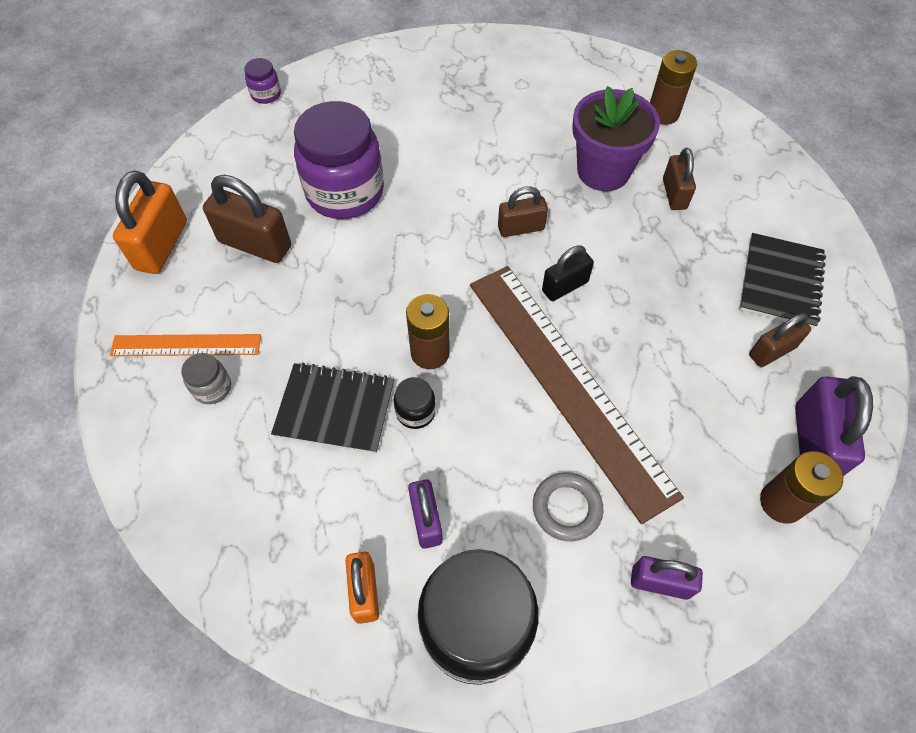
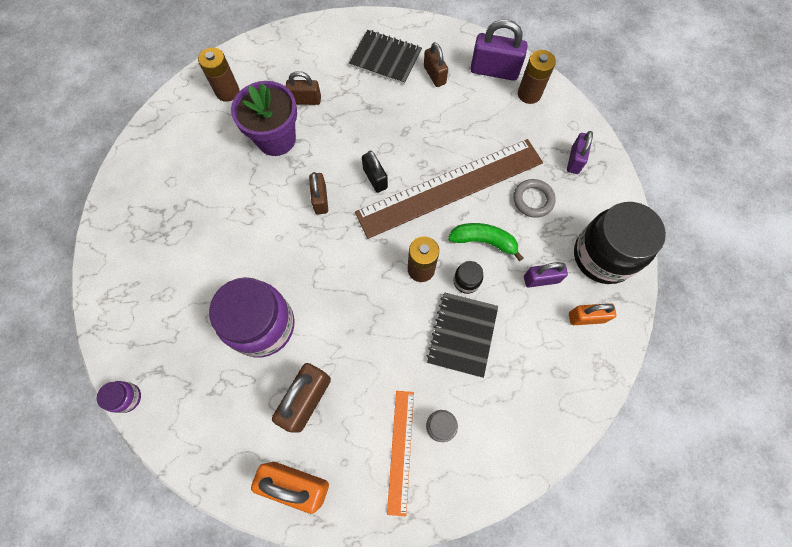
camera: 85 degrees left, 10 degrees up
none -> green banana [448,223,524,261]

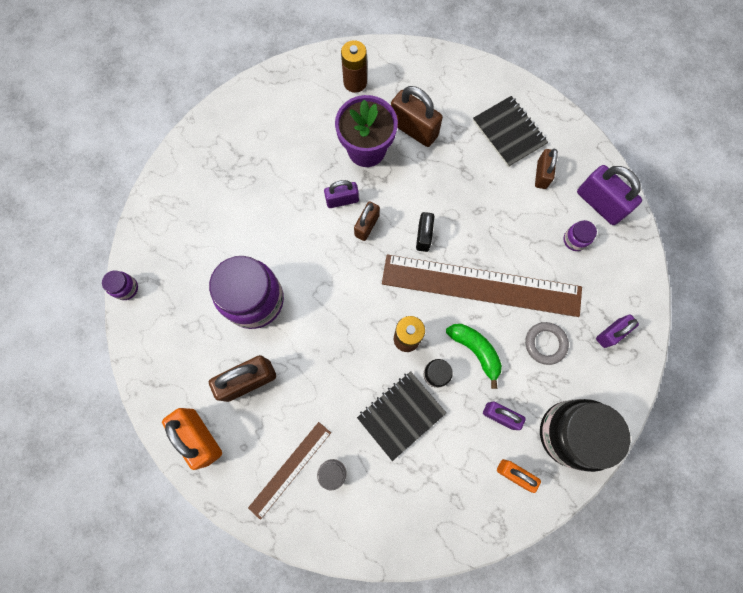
camera: 35 degrees right, 5 degrees up
brown padlock [286,71,321,105] -> brown padlock [391,86,443,147], size x1.59
orange ruler [387,391,414,517] -> brown ruler [248,422,331,520]
brown battery [518,50,556,104] -> none
none -> purple padlock [324,180,359,208]
none -> purple jar [564,220,597,251]

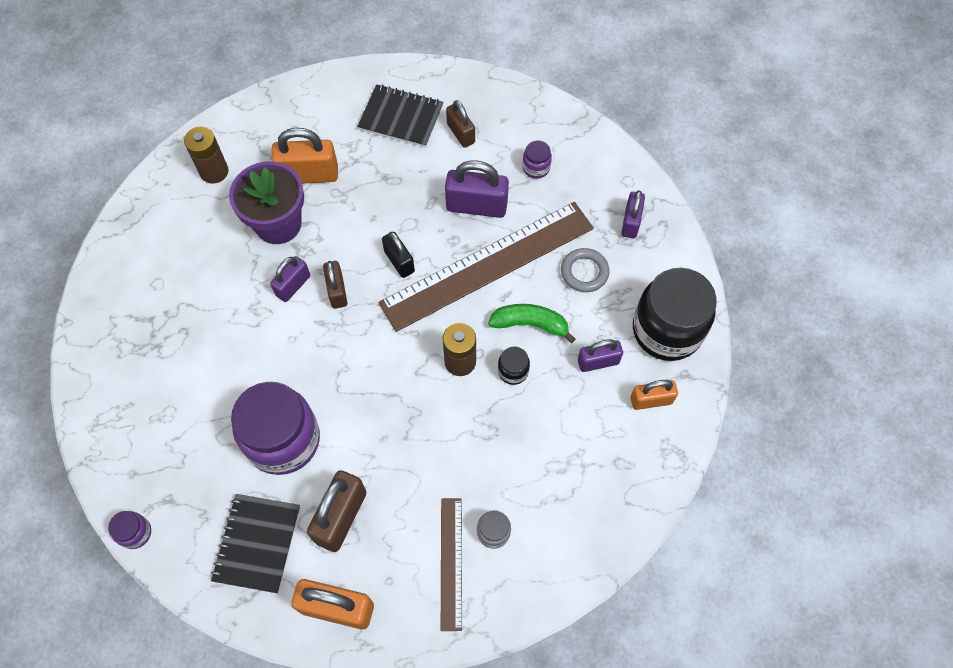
camera: 40 degrees left, 10 degrees down
black notebook [357,371,446,461] -> black notebook moved to [211,494,300,593]
brown padlock [391,86,443,147] -> orange padlock [271,128,338,184]
purple padlock [577,165,642,225] -> purple padlock moved to [445,161,509,218]

